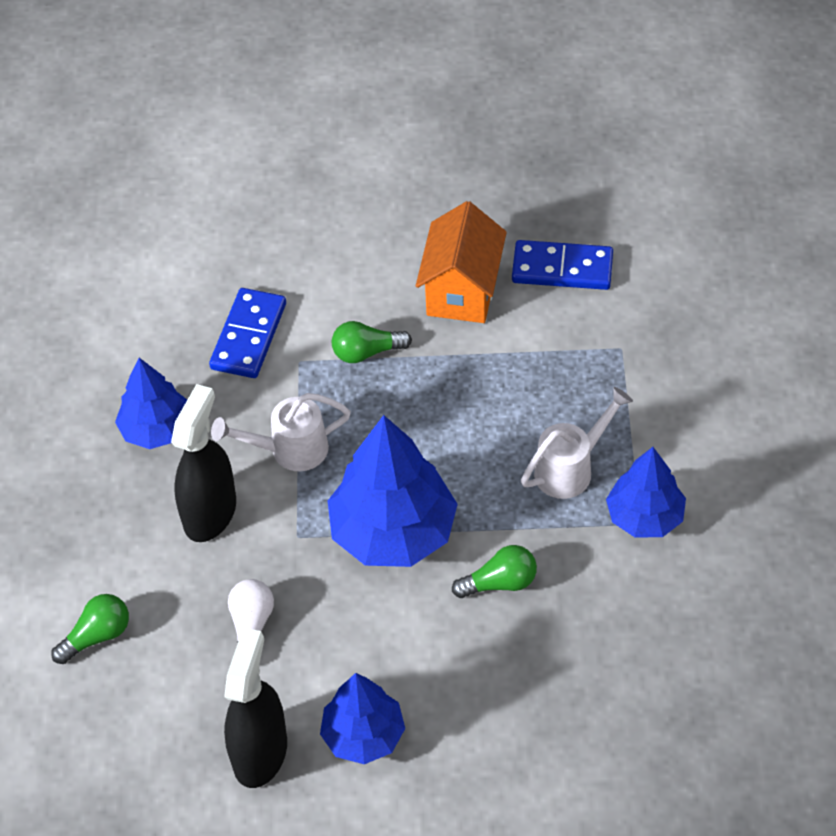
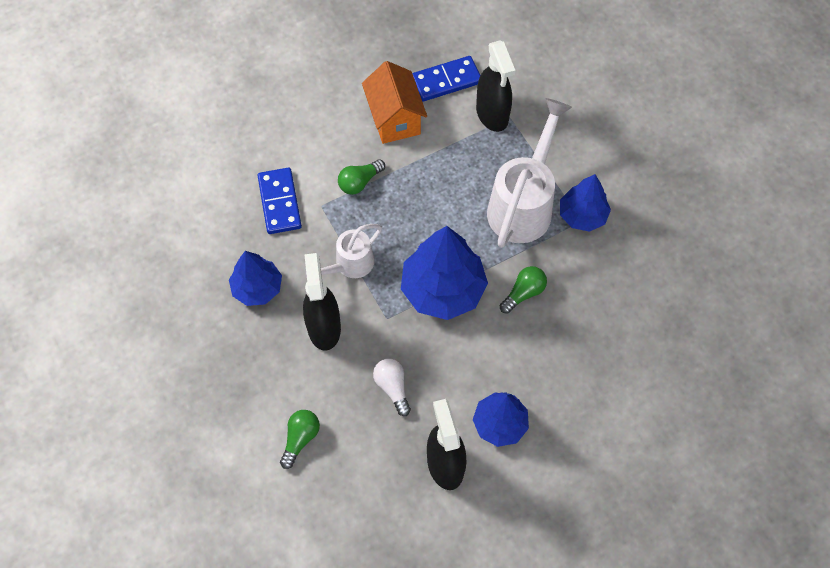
camera: 30 degrees left, 10 degrees up
white watering can [521,387,633,499] -> white watering can [487,98,572,248], size x1.74
none -> black spray bottle [476,41,515,132]

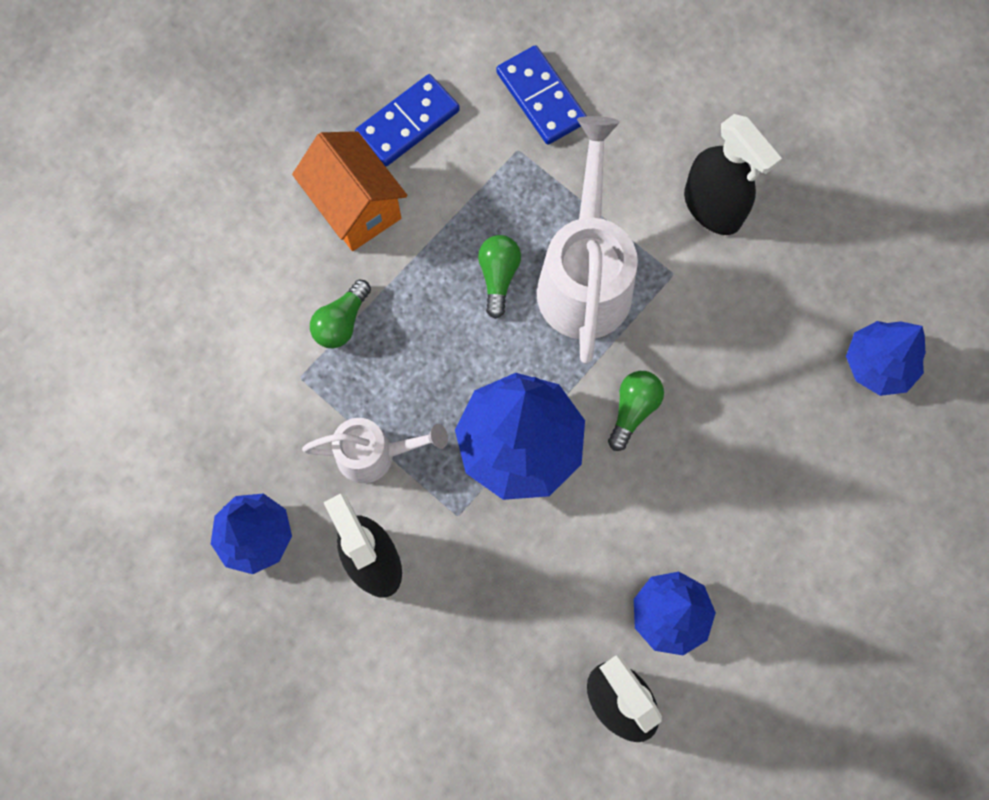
camera: 20 degrees left, 10 degrees up
blue domino [258,168,302,234] -> blue domino moved to [496,45,587,145]
green light bulb [280,410,320,469] -> green light bulb moved to [478,235,521,319]
white watering can [305,224,382,278] -> white watering can turned 120 degrees counterclockwise [302,418,448,483]
white light bulb [373,359,411,416] -> none
black spray bottle [476,41,515,132] -> black spray bottle moved to [684,114,782,235]
blue tree [560,174,611,232] -> blue tree moved to [846,321,926,396]

